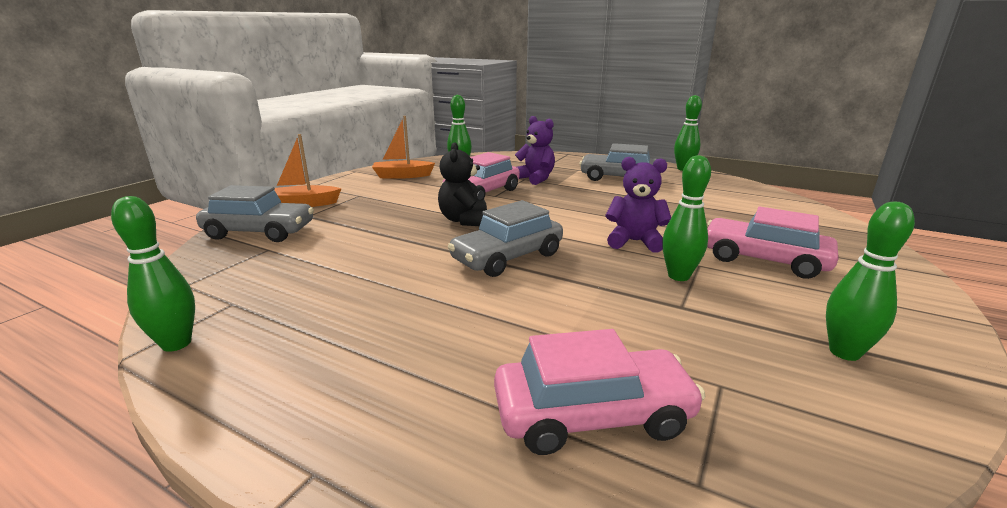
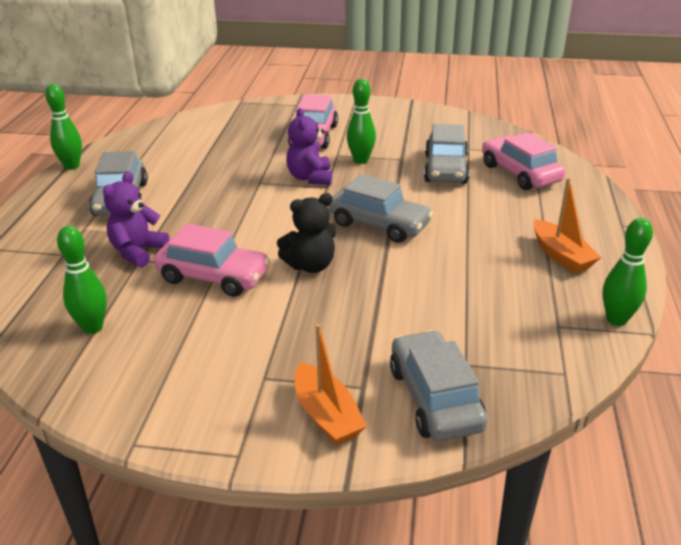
camera: 110 degrees left, 10 degrees up
orange boat [372,116,435,179] -> orange boat moved to [533,178,602,273]
green bowling pin [826,202,915,361] -> none
none -> grey car [424,124,470,184]

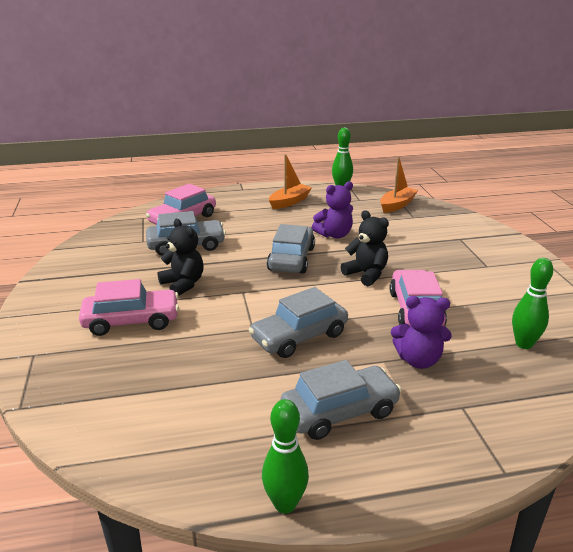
camera: 110 degrees left, 5 degrees down
purple teddy bear [286,108,332,185] -> purple teddy bear moved to [312,181,353,238]
orange boat [294,324,367,445] -> orange boat moved to [380,157,418,213]
green bowling pin [347,79,376,164] -> black teddy bear [157,219,204,295]
grey car [390,330,488,441] -> grey car moved to [249,287,348,358]

